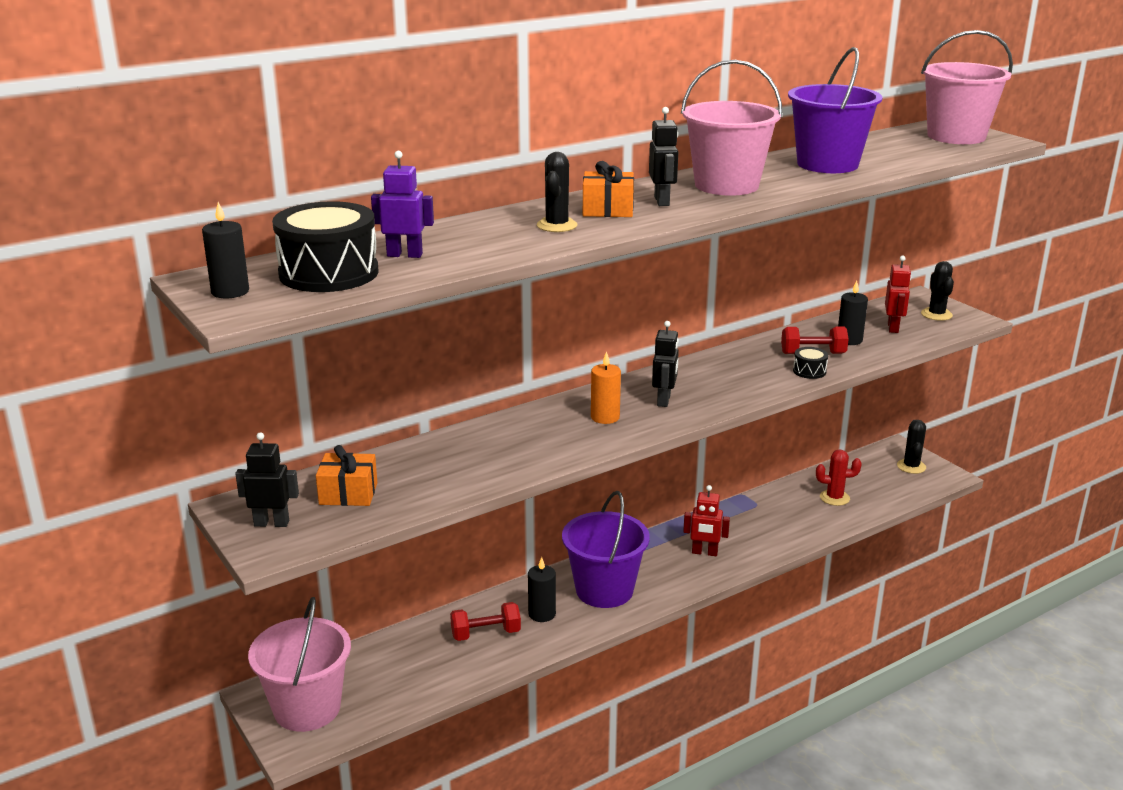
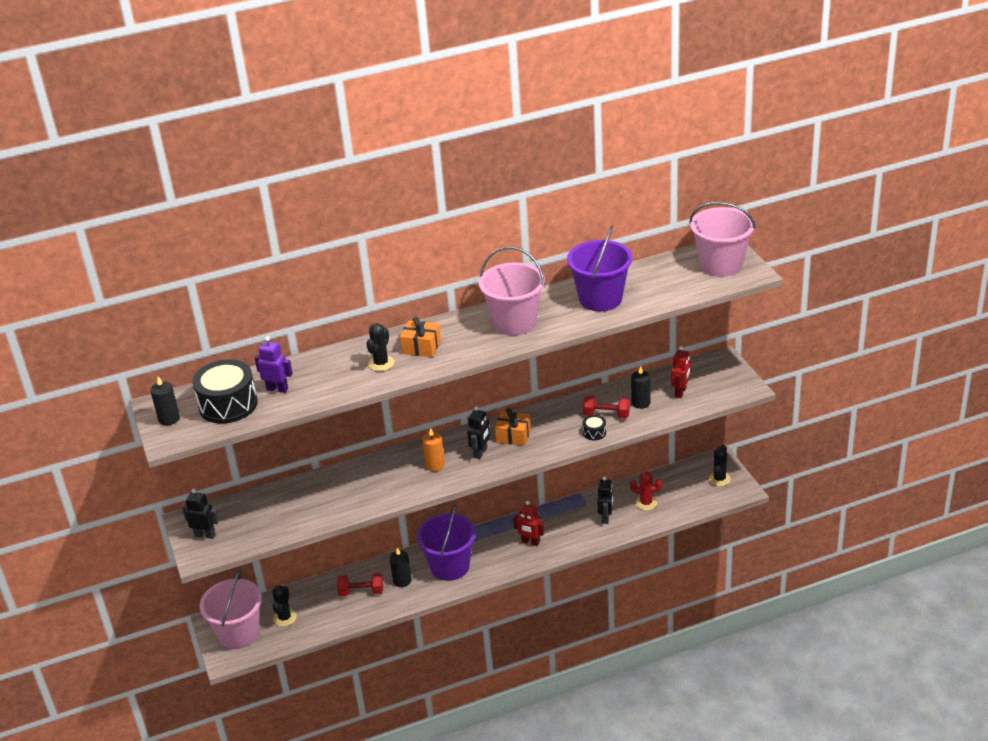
camera: 15 degrees right, 10 degrees up
orange gift [316,445,377,506] -> orange gift moved to [495,408,531,446]
black robot [649,107,678,206] -> black robot moved to [597,476,613,524]
black cactus [921,261,954,321] -> black cactus moved to [272,585,297,627]

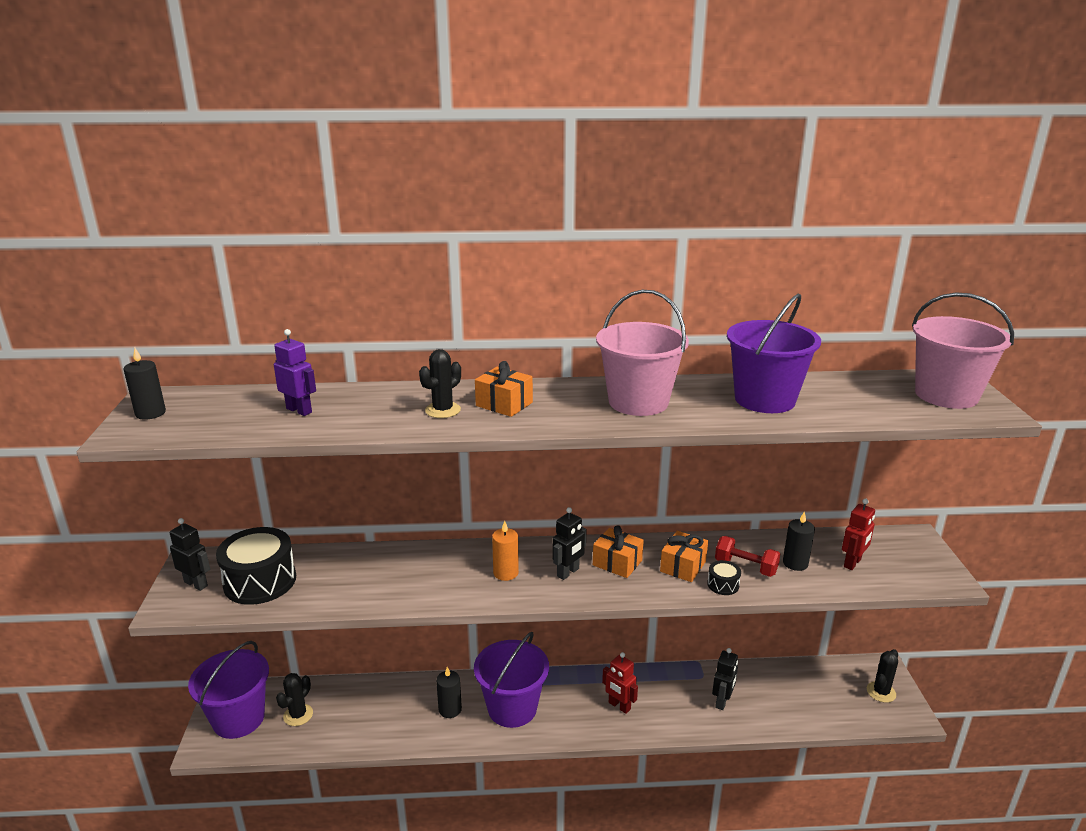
camera: 15 degrees right, 10 degrees down
black drum [192,359,258,424] -> black drum moved to [216,527,296,605]
pink bucket [200,570,262,649] -> purple bucket [188,641,269,739]
red dumbbell [337,573,383,597] -> none
red cactus [630,471,662,511] -> none
none -> orange gift [660,531,708,582]

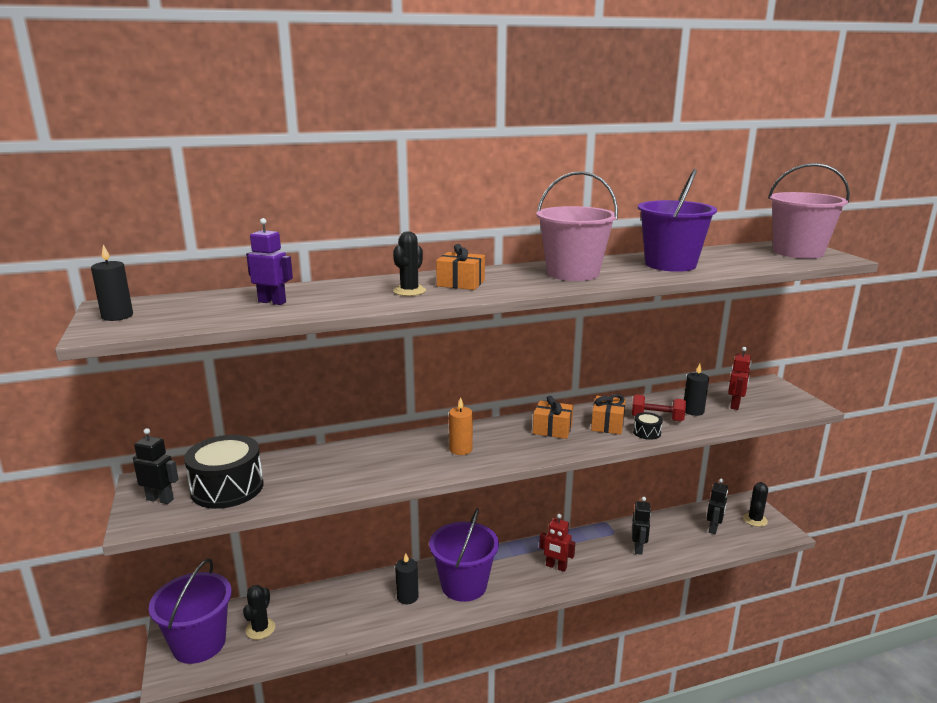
camera: 15 degrees left, 5 degrees down
black robot [552,507,587,580] -> black robot moved to [707,479,728,534]

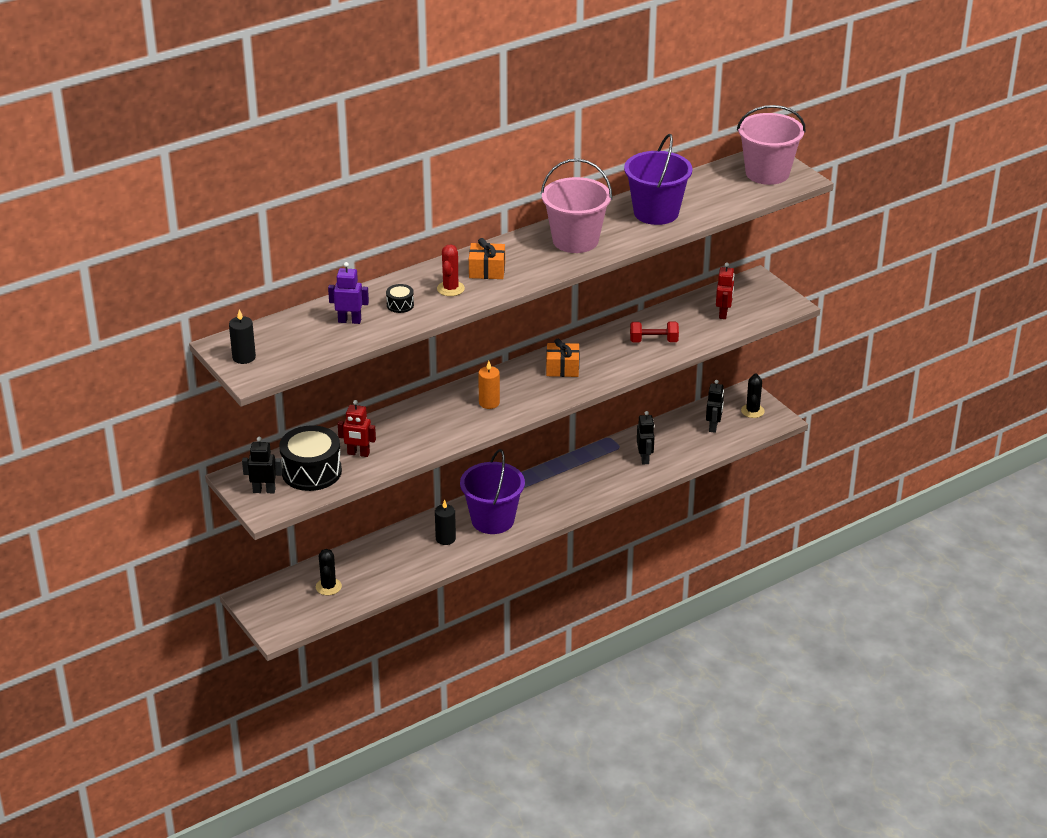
camera: 15 degrees left, 15 degrees up
purple bucket [149,559,232,664] -> none
black cactus [393,231,426,296] -> red cactus [437,244,465,296]
red robot [539,514,575,572] -> red robot moved to [338,400,376,457]
orange gift [591,394,626,435] -> none
black drum [633,412,663,440] -> black drum moved to [386,284,414,313]
black candle [684,363,709,416] -> none

